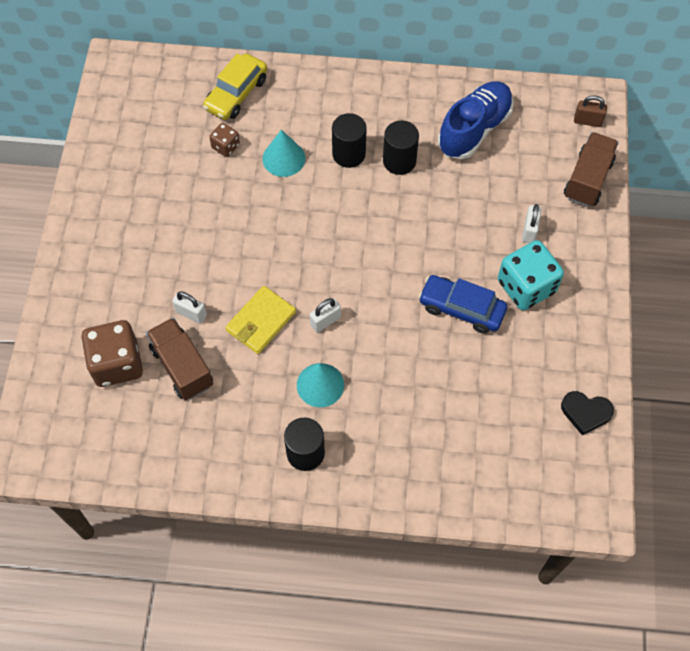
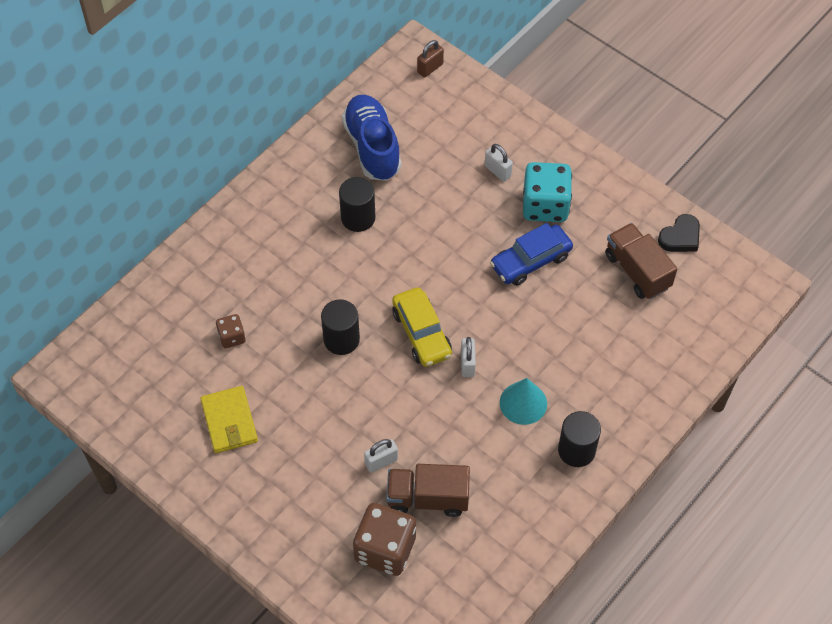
camera: 55 degrees left, 5 degrees down
yellow car [203,53,267,120] -> yellow car moved to [392,288,452,367]
yellow wallet [225,286,296,354] -> yellow wallet moved to [200,386,258,453]
turquoise cone [262,130,306,177] -> none
black cylinder [332,113,367,168] -> black cylinder moved to [321,299,360,355]
brown truck [564,132,619,207] -> brown truck moved to [605,223,677,299]

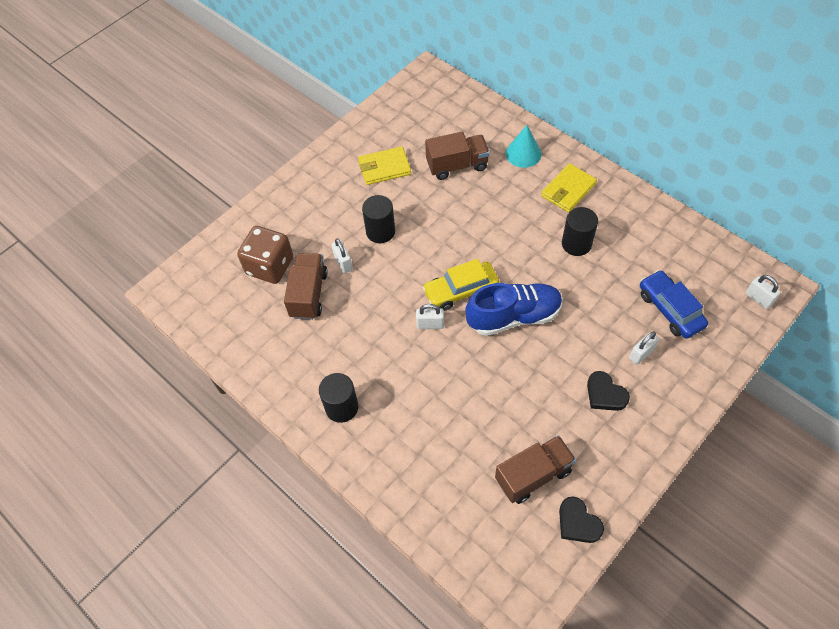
camera: 95 degrees right, 0 degrees up
brown dice [216,314,246,348] -> brown truck [425,132,490,180]
black cylinder [321,299,360,355] -> black cylinder moved to [362,195,395,243]
blue shoe [342,95,402,181] -> blue shoe moved to [465,283,562,336]
brown padlock [417,40,444,78] -> white padlock [746,275,781,309]
blue car [490,223,573,286] -> blue car moved to [640,270,708,339]
turquoise cone [500,378,547,425] -> turquoise cone moved to [506,125,542,168]
turquoise dice [523,162,572,222] -> black heart [587,371,630,411]
none -> yellow wallet [541,163,597,213]

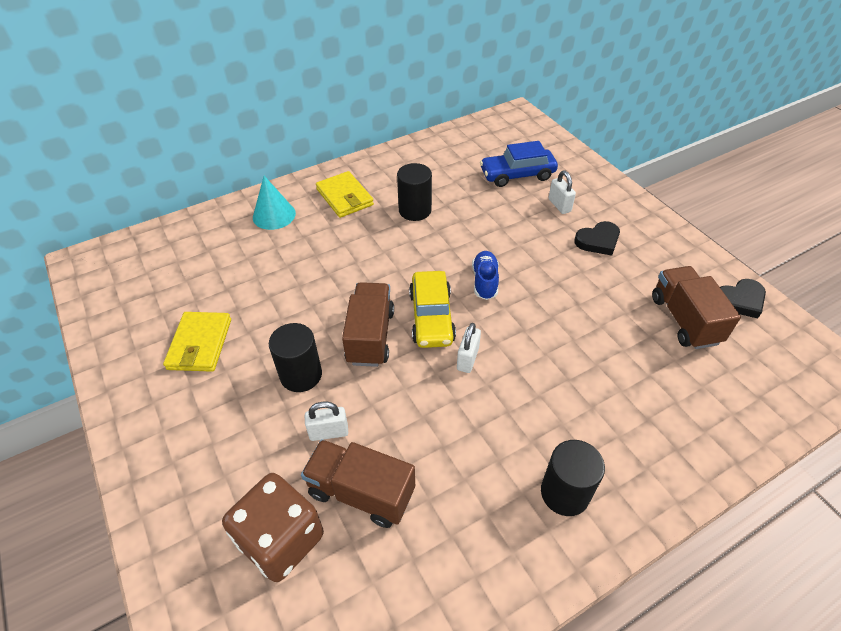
camera: 75 degrees left, 10 degrees down
brown truck [425,132,490,180] -> brown truck moved to [342,282,394,367]
blue shoe [465,283,562,336] -> blue shoe [472,251,499,300], size x0.54
white padlock [746,275,781,309] -> none

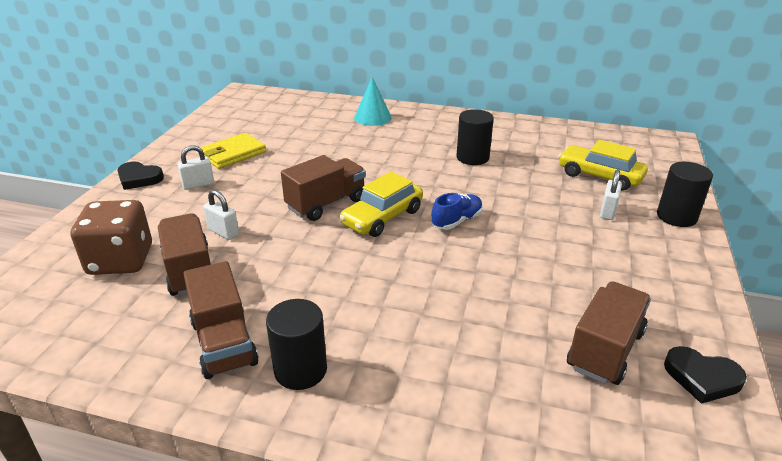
camera: 45 degrees right, 15 degrees down
black cylinder [269,323,322,392] -> black cylinder moved to [657,162,713,227]
yellow wallet [316,171,374,218] -> none
white padlock [457,323,481,373] -> white padlock moved to [178,145,214,190]
blue car [480,141,558,187] -> yellow car [558,140,648,191]
black heart [574,221,620,256] -> black heart moved to [117,161,164,190]
none -> brown truck [183,261,259,379]

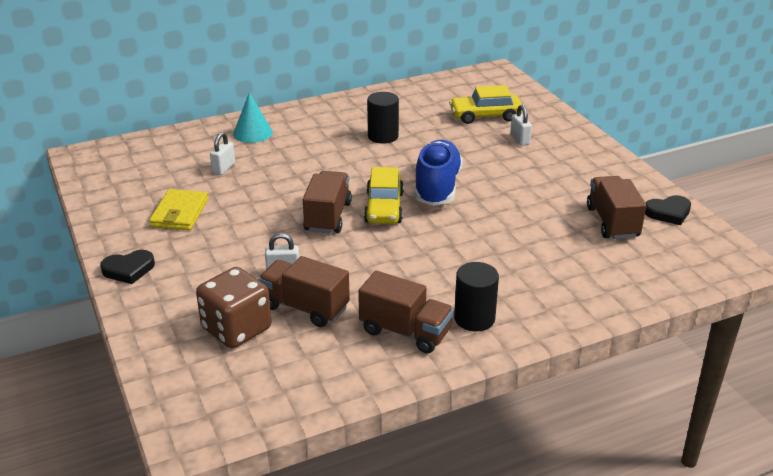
camera: 40 degrees left, 0 degrees up
white padlock [178,145,214,190] -> white padlock moved to [210,132,235,175]
blue shoe [431,193,483,230] -> blue shoe [414,140,463,206], size x1.86
black cylinder [657,162,713,227] -> none

